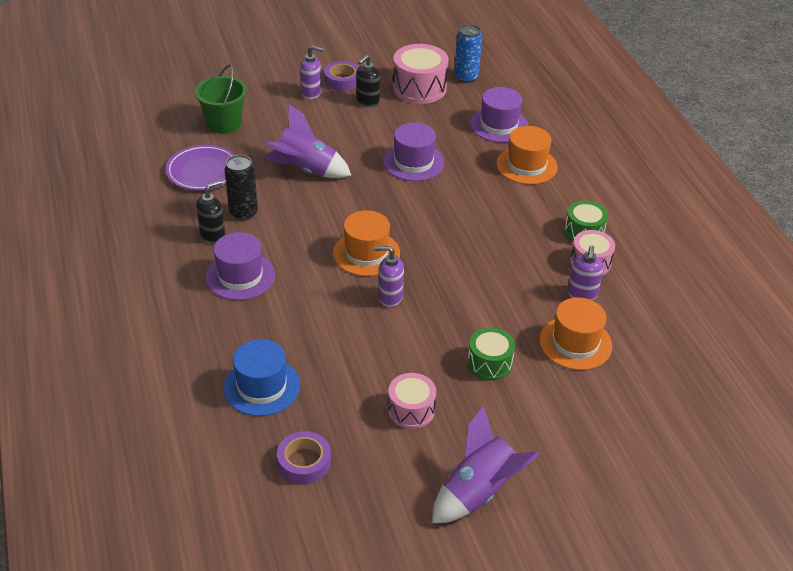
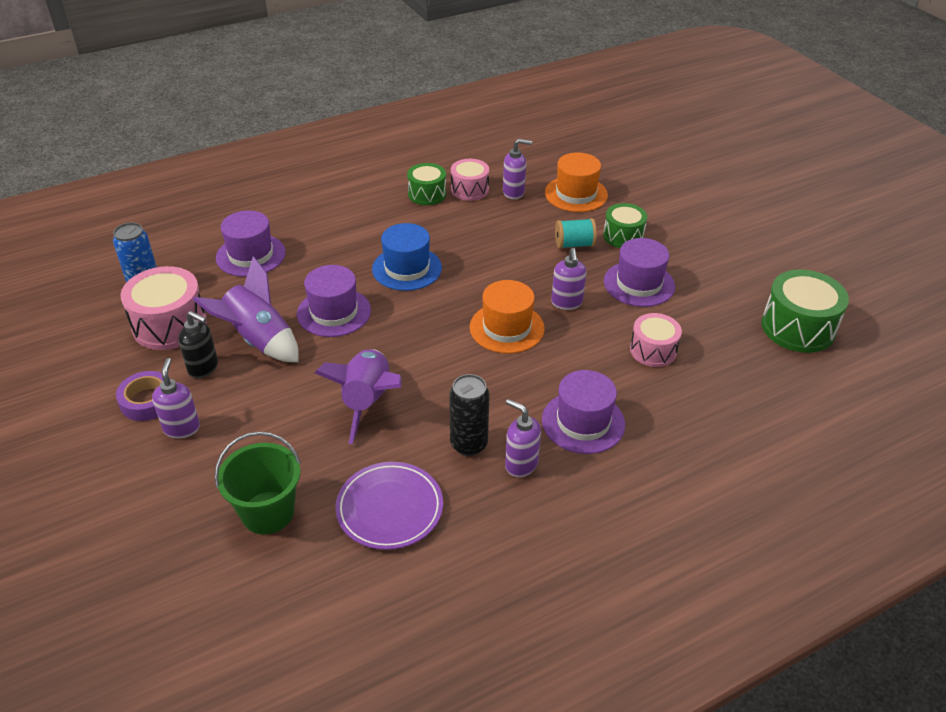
camera: 100 degrees left, 0 degrees up
black soap dispenser [196,180,225,243] -> purple soap dispenser [505,399,541,477]
blue hat [223,339,300,416] -> blue hat moved to [372,223,442,291]
purple tape [277,431,331,484] -> green drum [761,269,849,353]
pink drum [388,373,436,429] -> pink drum moved to [630,313,682,367]
purple rocket [432,406,540,523] -> purple rocket moved to [192,256,299,362]
orange hat [496,126,558,185] -> none
none -> turquoise spool [555,218,597,249]
none -> purple hat [604,238,675,307]

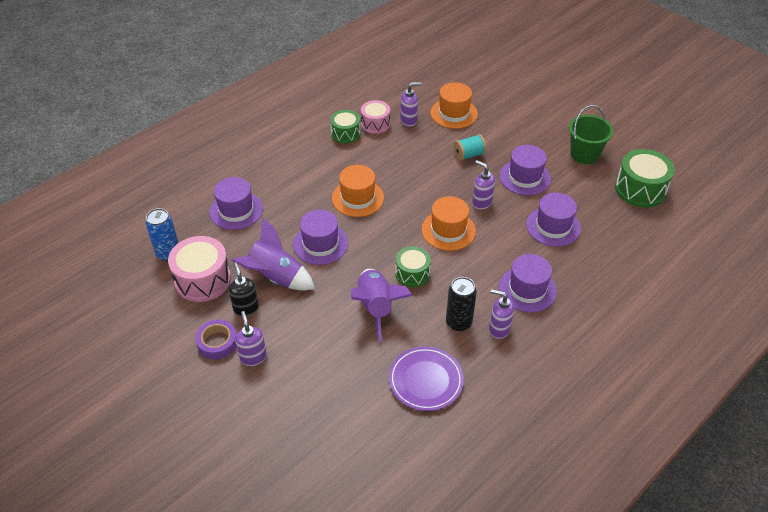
camera: 15 degrees left, 5 degrees up
black soap dispenser [178,311,218,378] -> black soap dispenser turned 120 degrees counterclockwise [229,262,259,316]
green bucket [215,431,301,534] -> green bucket moved to [569,105,613,164]
blue hat [372,223,442,291] -> orange hat [332,165,384,217]
purple soap dispenser [551,248,586,310] -> purple soap dispenser turned 150 degrees clockwise [472,160,495,210]
green drum [603,203,647,248] -> green drum moved to [395,246,431,287]
pink drum [630,313,682,367] -> purple hat [526,193,581,247]

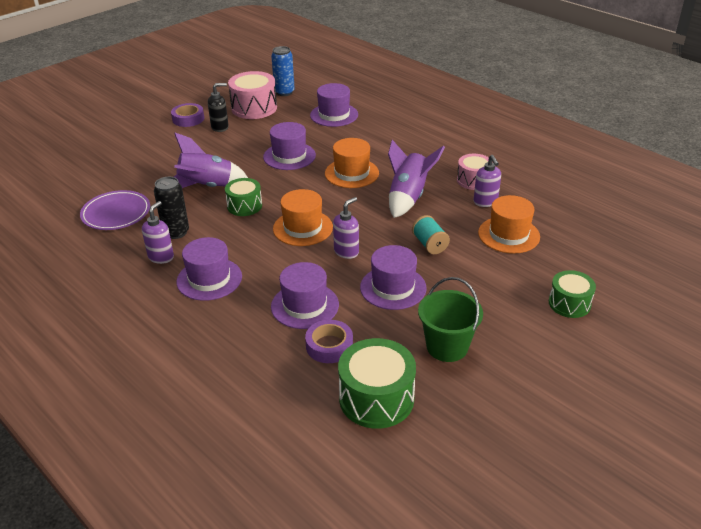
camera: 90 degrees right, 10 degrees down
purple rocket [231,218,315,291] -> purple rocket moved to [388,140,445,218]
purple soap dispenser [235,311,267,366] -> none
green drum [330,110,360,144] -> green drum moved to [549,270,596,318]
none -> purple tape [305,320,353,363]

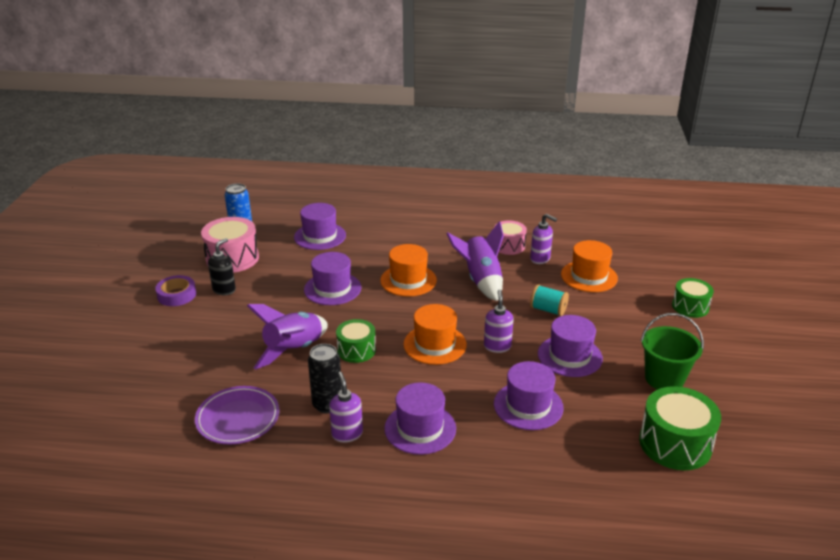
camera: 40 degrees left, 5 degrees down
purple tape [305,320,353,363] -> none

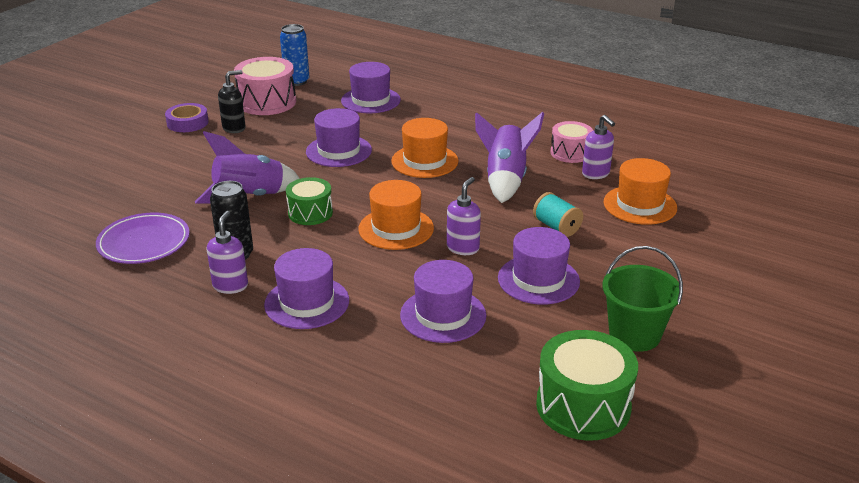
camera: 25 degrees right, 0 degrees up
green drum [672,278,714,318] -> none

